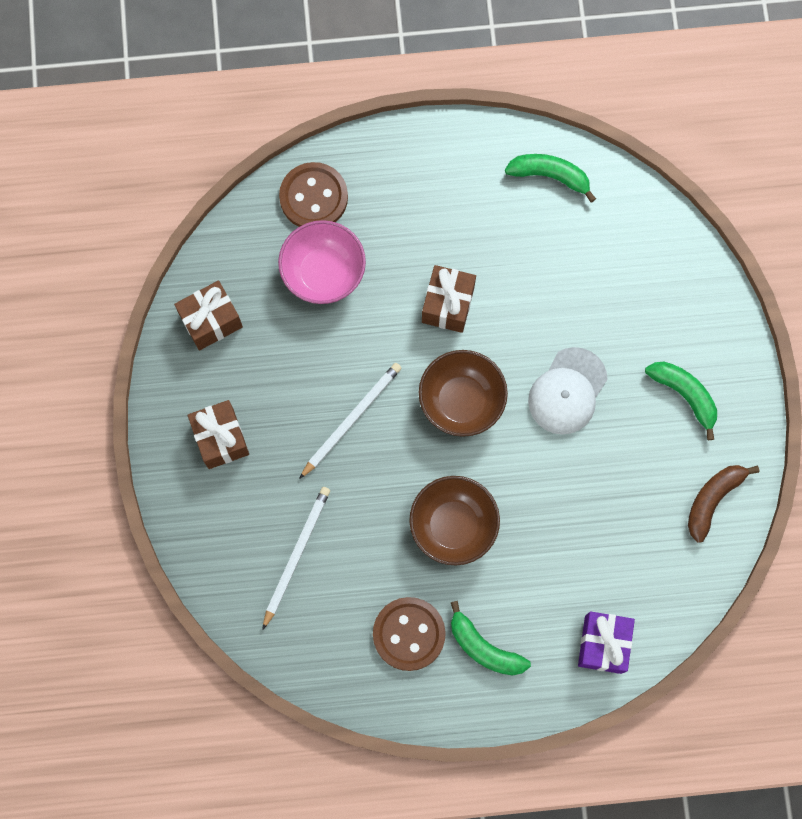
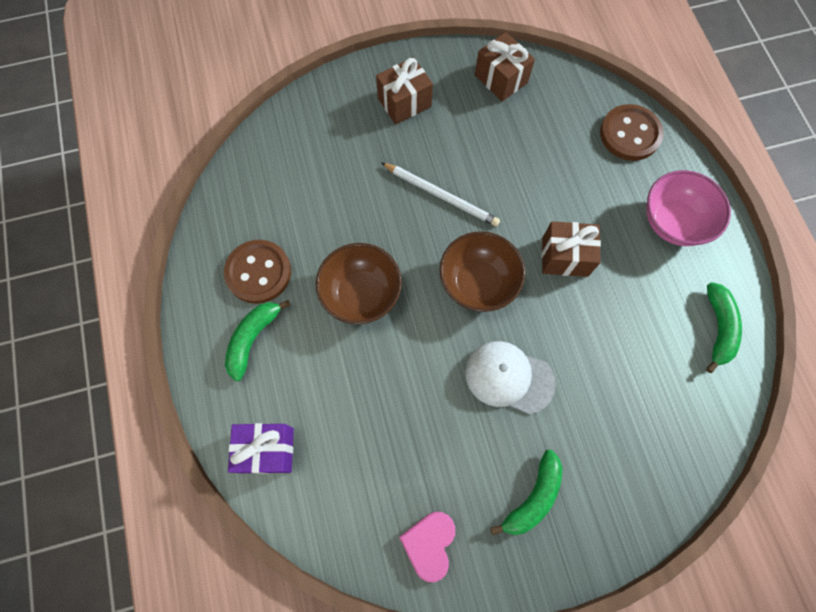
camera: 80 degrees right, 5 degrees down
white pencil [262,487,330,630] -> none
pink bowl [278,220,366,304] -> pink bowl moved to [646,170,731,246]
brown banana [688,465,759,543] -> pink heart [399,512,455,582]

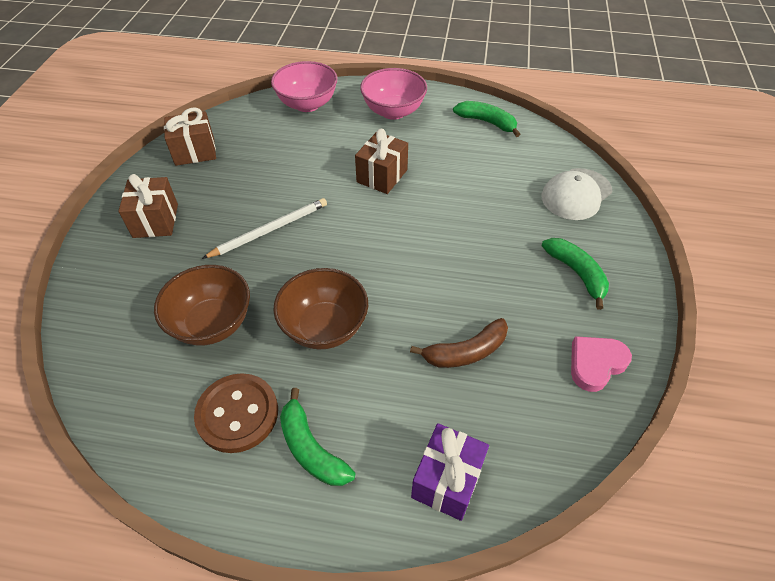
camera: 65 degrees left, 20 degrees down
pink heart [399,512,455,582] -> pink heart turned 105 degrees clockwise [571,336,632,392]
brown bowl [439,231,525,312] -> brown bowl moved to [154,265,250,345]
white cap [466,341,556,414] -> white cap moved to [542,168,612,220]
brown button [600,104,663,161] -> pink bowl [271,61,337,112]
none -> brown banana [410,318,508,368]

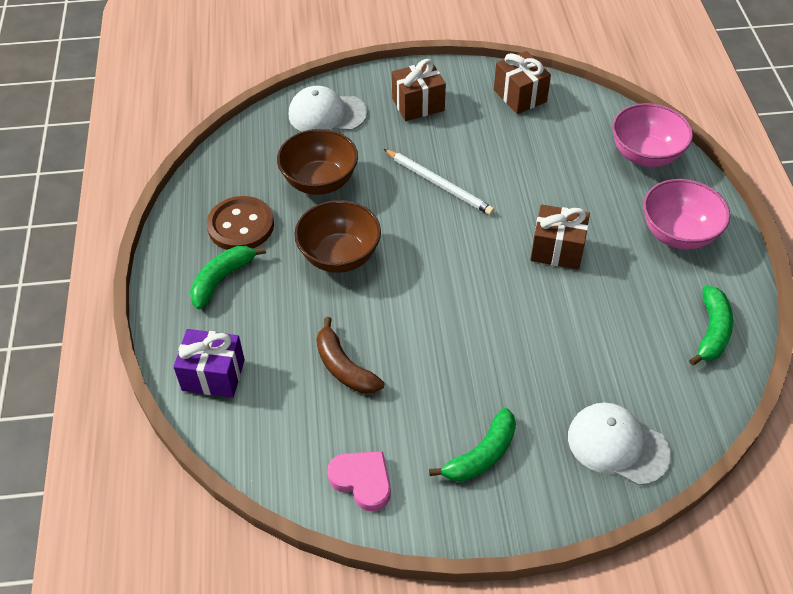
camera: 75 degrees right, 0 degrees up
none -> white cap [289,86,367,132]

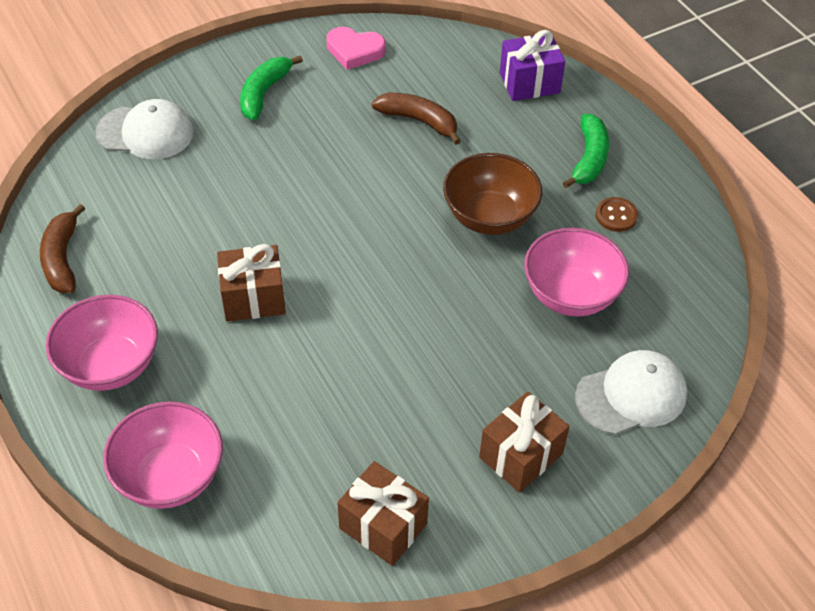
camera: 155 degrees right, 0 degrees up
brown button [207,196,274,250] -> brown button [596,197,638,232], size x0.53
brown bowl [277,129,358,195] -> pink bowl [524,228,629,317]
white pencil [384,149,495,215] -> none
green banana [689,285,733,366] -> brown banana [40,204,85,293]

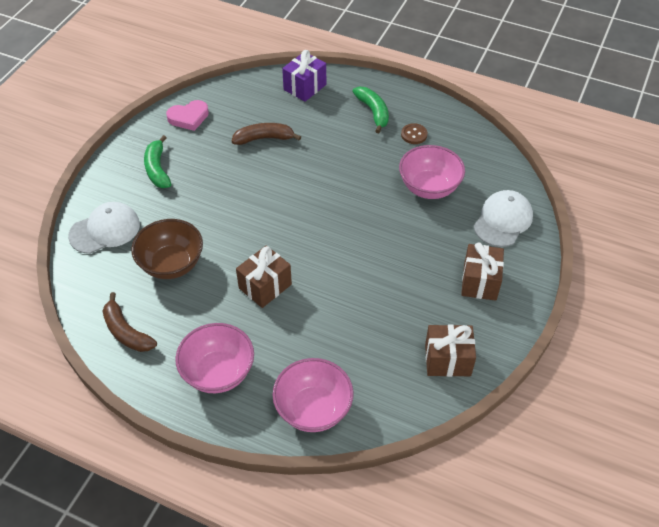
camera: 35 degrees left, 0 degrees up
brown bowl [443,153,542,235] -> brown bowl moved to [131,219,203,279]

